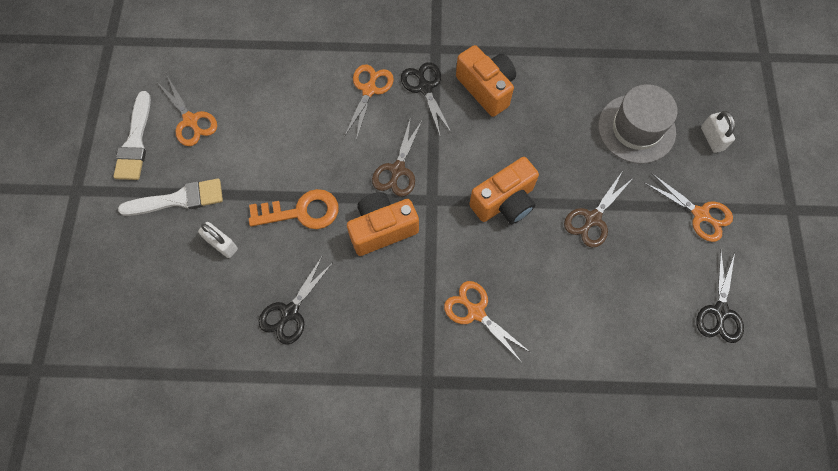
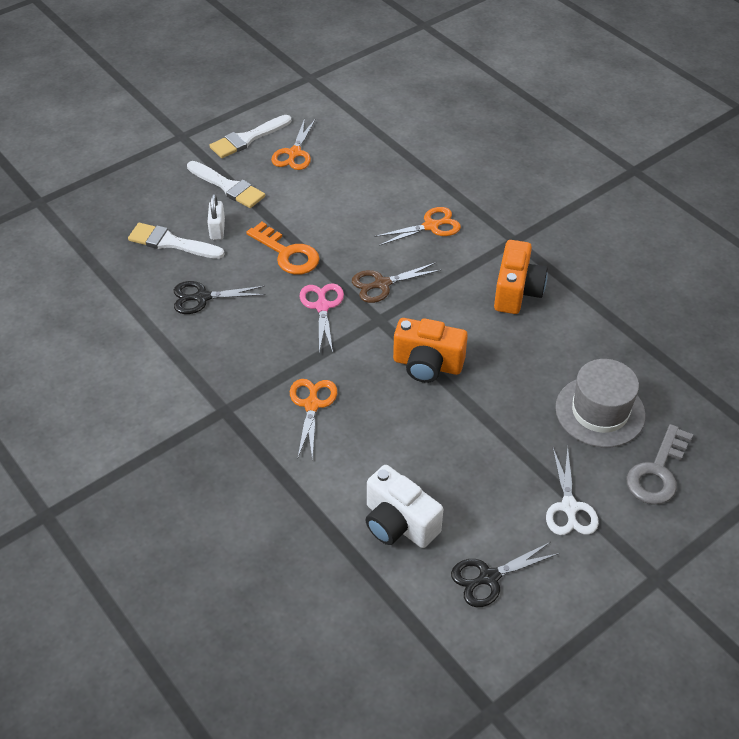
camera: 50 degrees right, 20 degrees down
orange camera [347,192,419,256] -> pink scissors [299,283,344,352]
black scissors [401,62,452,135] -> none
brown scissors [564,172,633,248] -> none
orange scissors [645,174,733,242] -> white scissors [546,446,599,535]
white padlock [701,111,735,153] -> grey key [627,424,693,505]
none -> white brush [128,223,225,259]
none -> white camera [365,465,443,548]

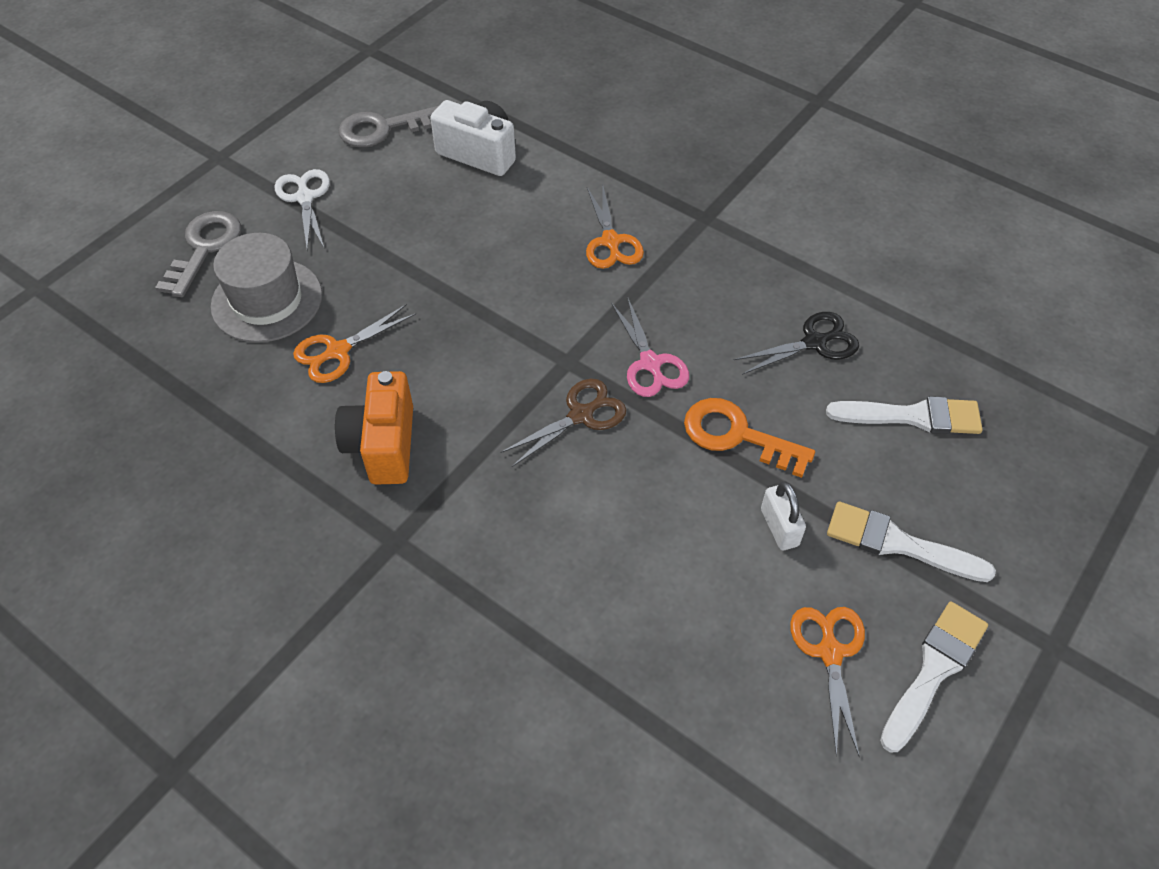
camera: 165 degrees right, 5 degrees up
white padlock [207,194,225,240] -> white padlock moved to [761,481,806,550]
orange scissors [374,207,461,246] -> orange scissors moved to [293,304,416,383]
orange camera [393,318,468,383] -> none
black scissors [451,542,560,607] -> grey key [339,106,438,147]

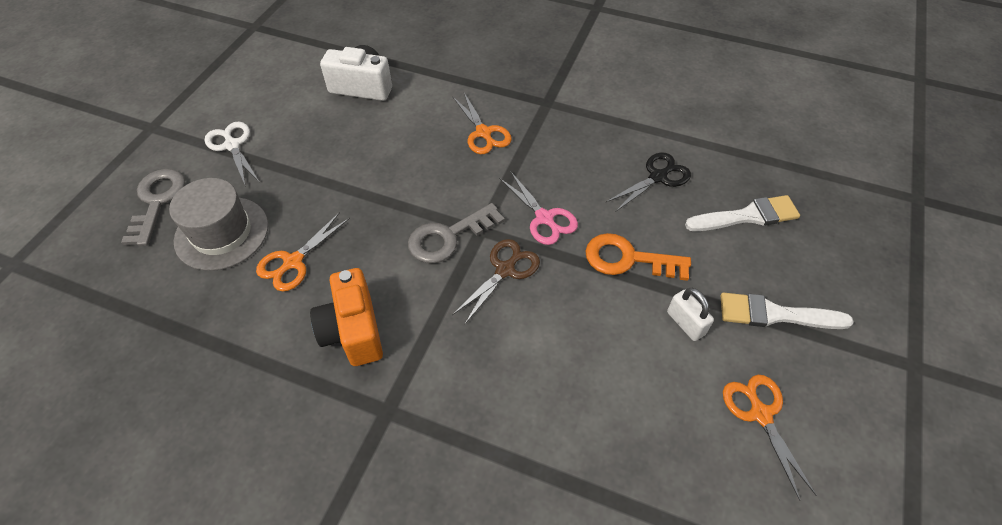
camera: 15 degrees left, 0 degrees up
grey key [339,106,438,147] -> grey key moved to [408,203,505,263]
white brush [880,601,988,752] -> none

